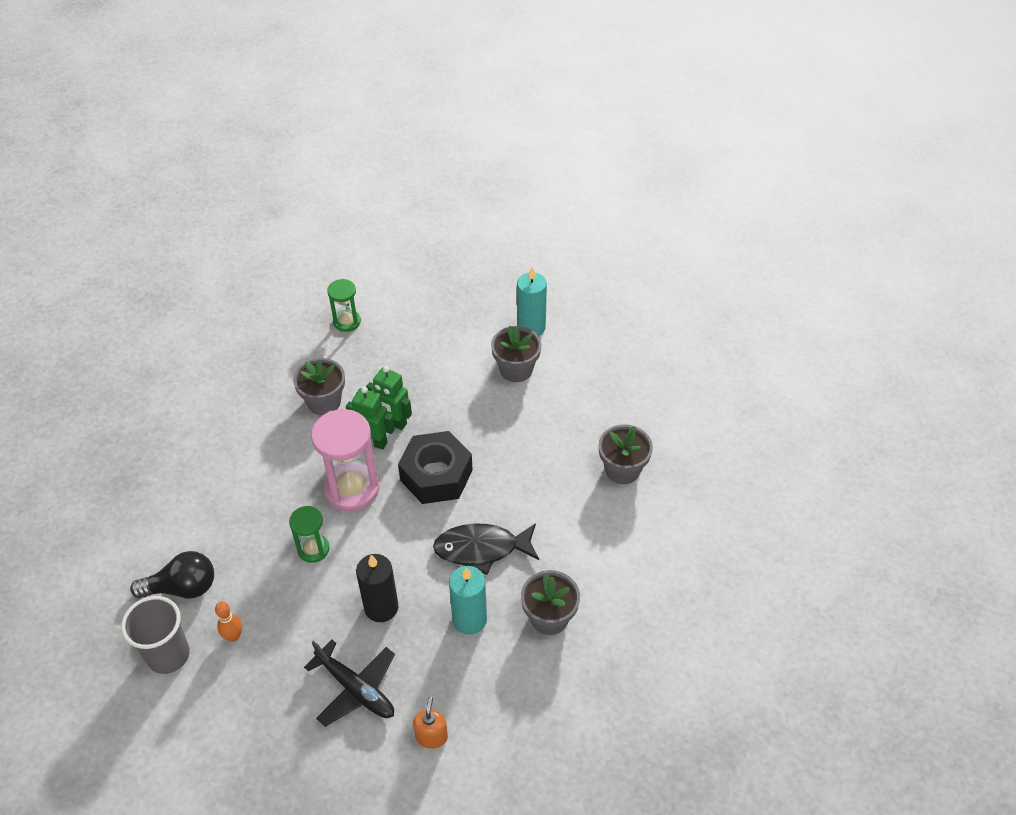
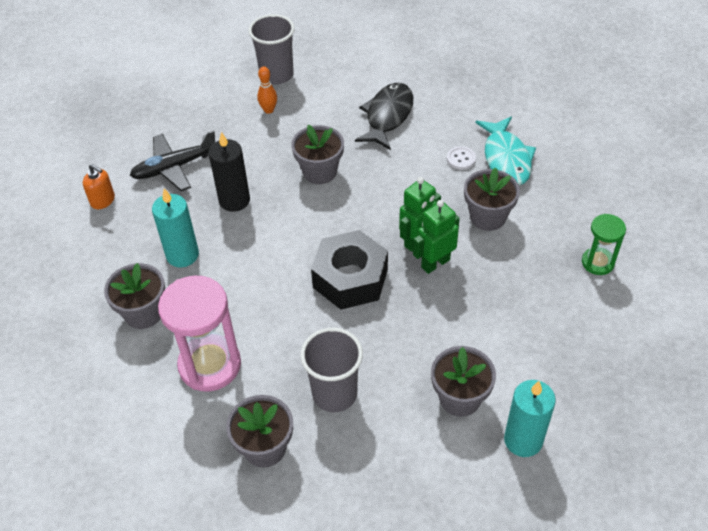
camera: 115 degrees right, 0 degrees up
black light bulb [130,551,214,599] -> none
green hourglass [289,506,329,563] -> grey flower pot [291,124,344,184]
pink hourglass [311,409,380,511] -> pink hourglass moved to [158,276,241,392]
black fish [433,523,539,575] -> black fish moved to [355,83,413,150]
none -> grey cup [300,328,363,412]
none -> white button [447,146,476,170]
none -> turquoise fish [475,116,536,185]

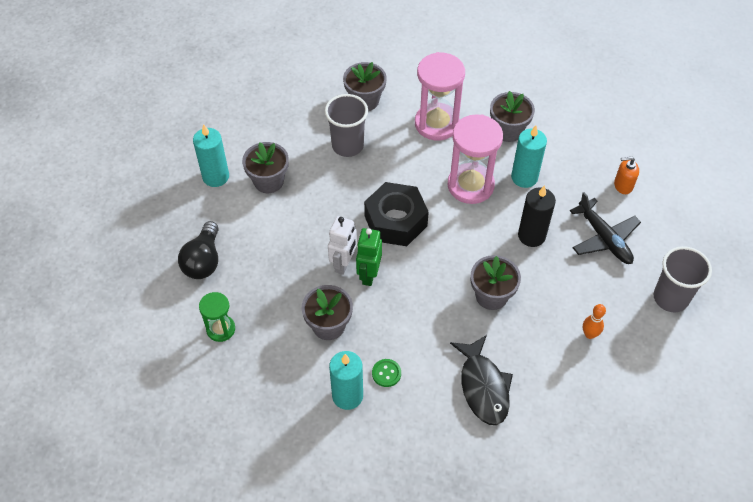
camera: 145 degrees right, 5 degrees up
black plane [130,130,215,191] -> black plane turned 120 degrees clockwise [570,192,641,264]
grey cup [248,14,295,85] -> grey cup moved to [654,246,712,312]
green robot [413,200,460,274] -> white robot [328,216,357,275]
white button [447,146,476,170] -> green button [372,359,401,387]
turquoise fish [475,116,536,185] -> turquoise candle [329,351,363,410]
none -> black light bulb [178,221,219,279]
none -> pink hourglass [448,114,503,204]

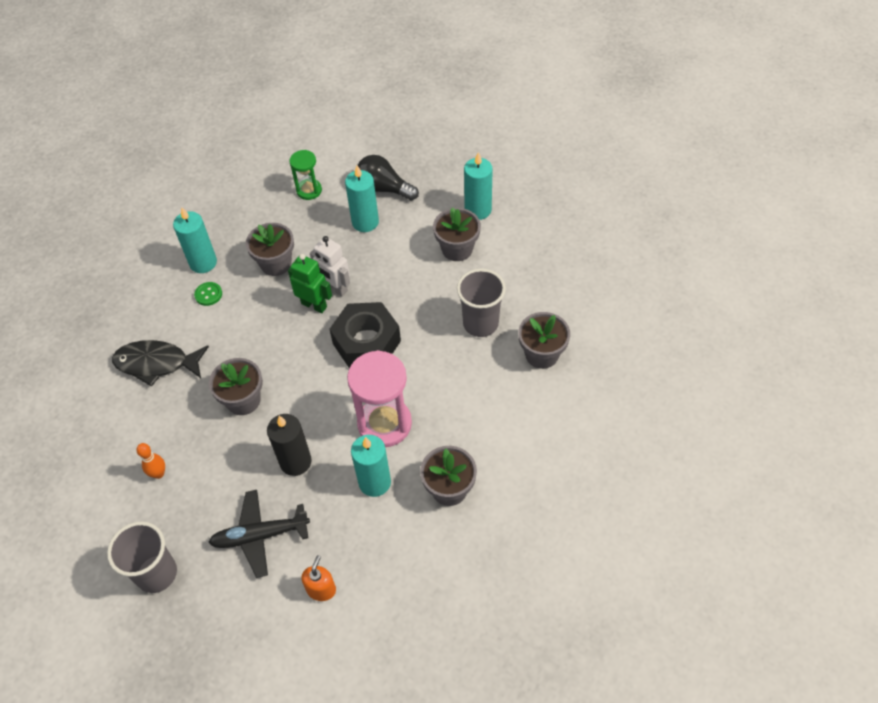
camera: 110 degrees right, 0 degrees up
pink hourglass [415,52,465,141] -> none
none -> turquoise candle [345,165,379,232]

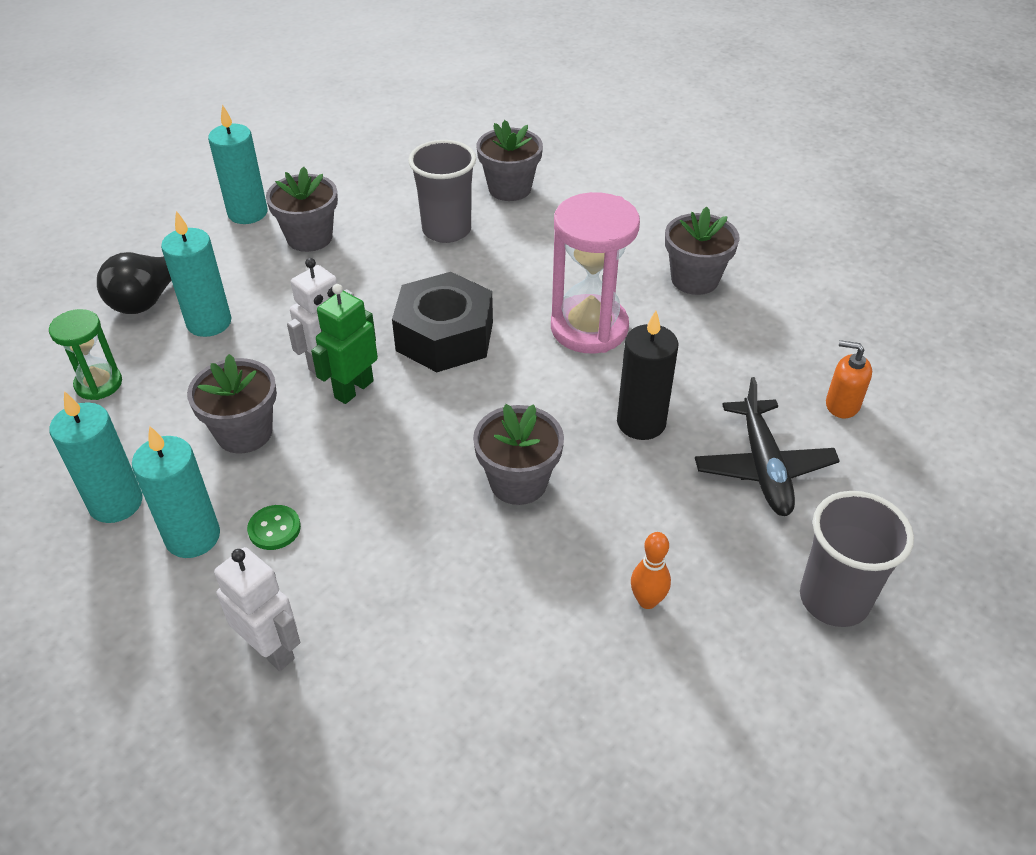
camera: 85 degrees left, 10 degrees down
black fish [112,340,209,387] -> none
turquoise candle [351,435,391,497] -> turquoise candle moved to [49,391,143,523]
none -> white robot [214,547,300,671]

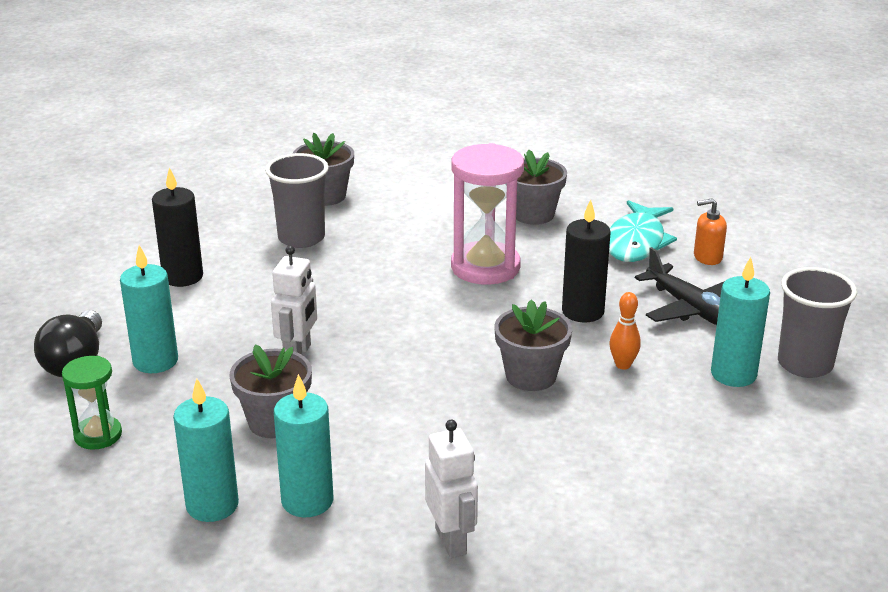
camera: 30 degrees left, 15 degrees down
turquoise candle [208,104,267,224] -> turquoise candle moved to [711,257,770,387]
white robot [214,547,300,671] -> white robot turned 60 degrees clockwise [425,420,478,558]
green button [247,505,301,550] -> none
grey flower pot [266,167,338,252] -> black candle [152,167,203,287]
green robot [311,284,378,404] -> none
black nut [392,272,493,372] -> none
orange bowling pin [631,532,671,609] -> orange bowling pin moved to [610,292,641,370]
none -> turquoise fish [609,200,677,262]

